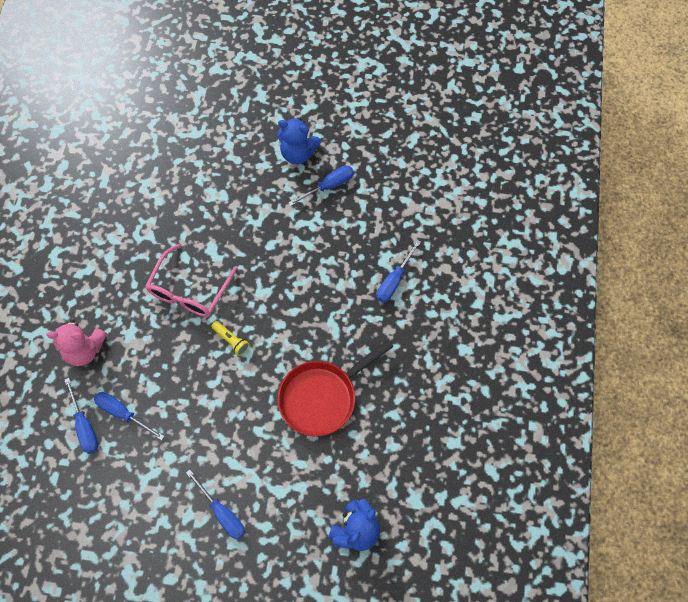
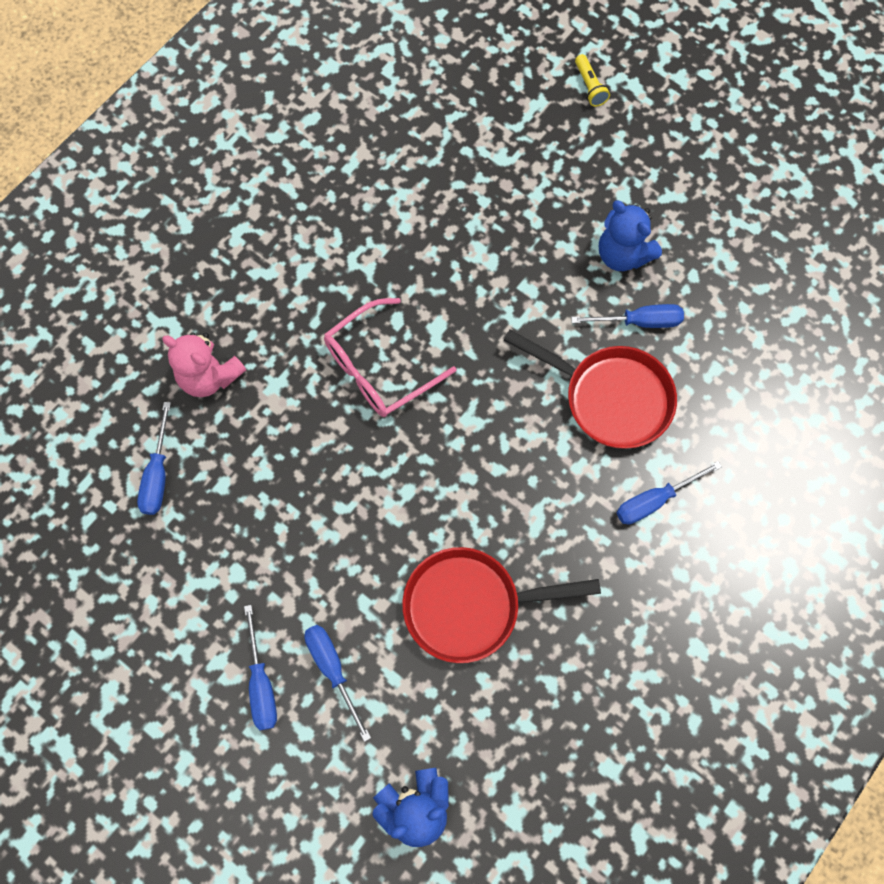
camera: 30 degrees right, 5 degrees up
blue screwdriver [94,392,165,441] -> blue screwdriver moved to [304,625,371,742]
yellow flashlight [211,321,249,356] -> yellow flashlight moved to [575,54,610,107]
none -> red pan [504,330,677,449]

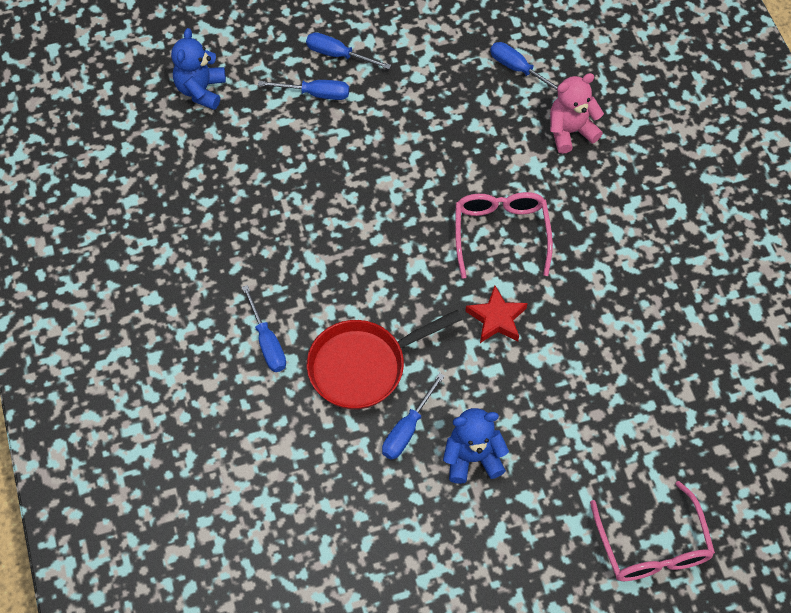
camera: 125 degrees right, 10 degrees down
red pan [402,547,601,663] -> none
yellow flashlight [575,54,610,107] -> pink glasses [590,481,715,581]
blue screwdriver [617,461,722,524] -> blue screwdriver turned 150 degrees clockwise [242,285,286,372]
none -> red star [465,286,528,343]

